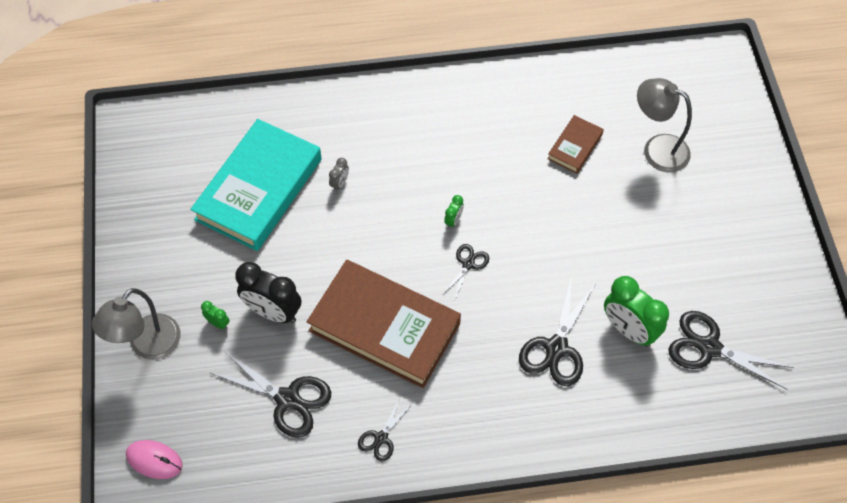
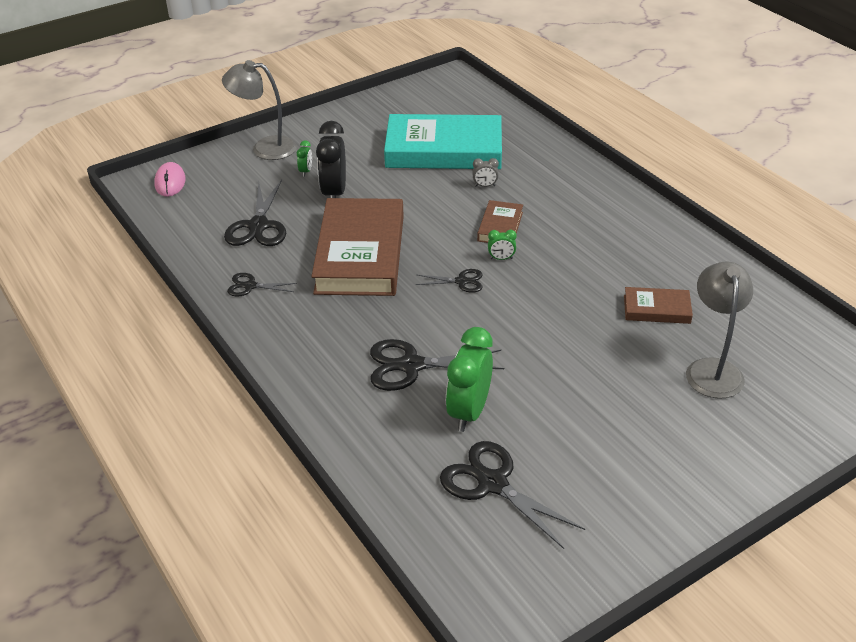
camera: 65 degrees right, 20 degrees down
black scissors [668,311,794,390] -> black scissors turned 45 degrees counterclockwise [440,441,585,549]
none -> brown book [477,200,523,243]

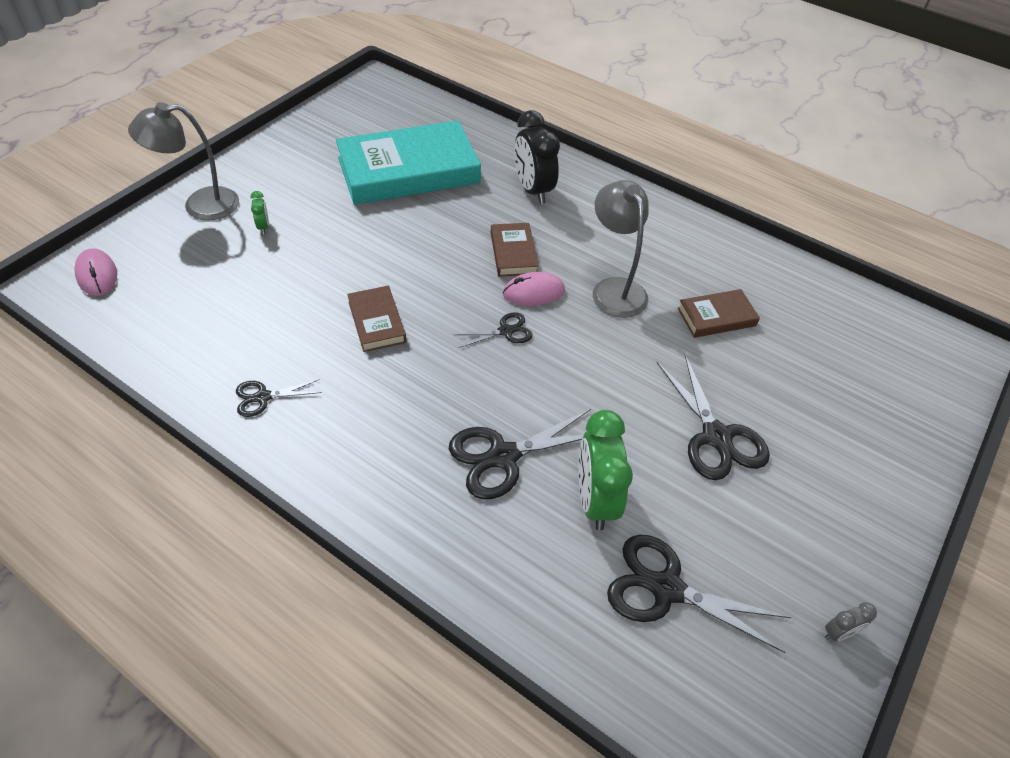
camera: 25 degrees left, 10 degrees up
black scissors [224,180,286,246] -> black scissors moved to [657,355,770,480]
brown book [311,198,404,296] -> brown book [347,286,406,352], size x0.46
black clock [316,121,346,198] -> black clock moved to [514,110,560,204]
grey clock [472,158,499,187] -> grey clock moved to [825,602,877,641]
green clock [488,230,517,260] -> pink mouse [503,272,565,306]
grey lamp [686,261,753,399] -> grey lamp moved to [593,180,649,318]

